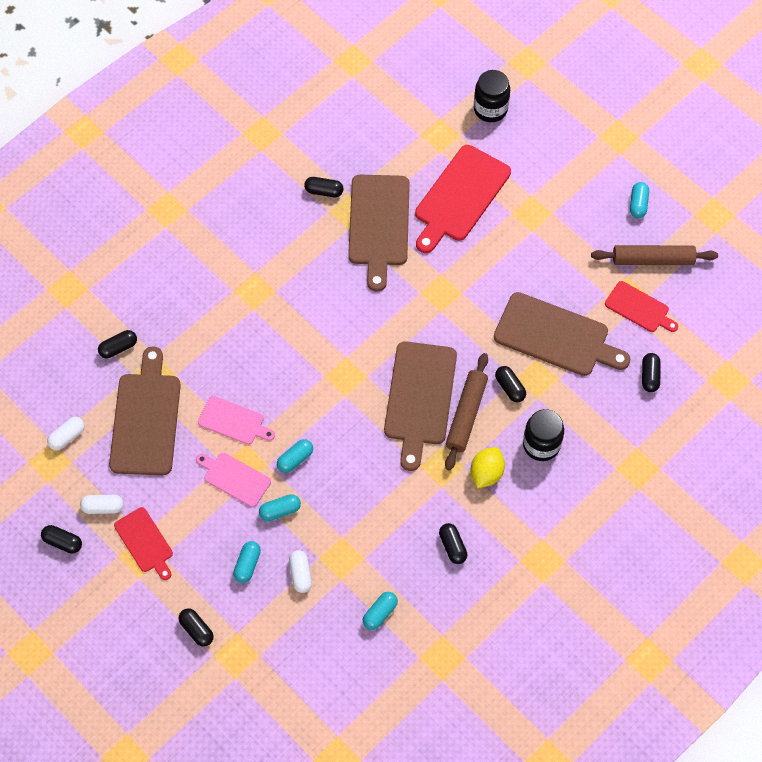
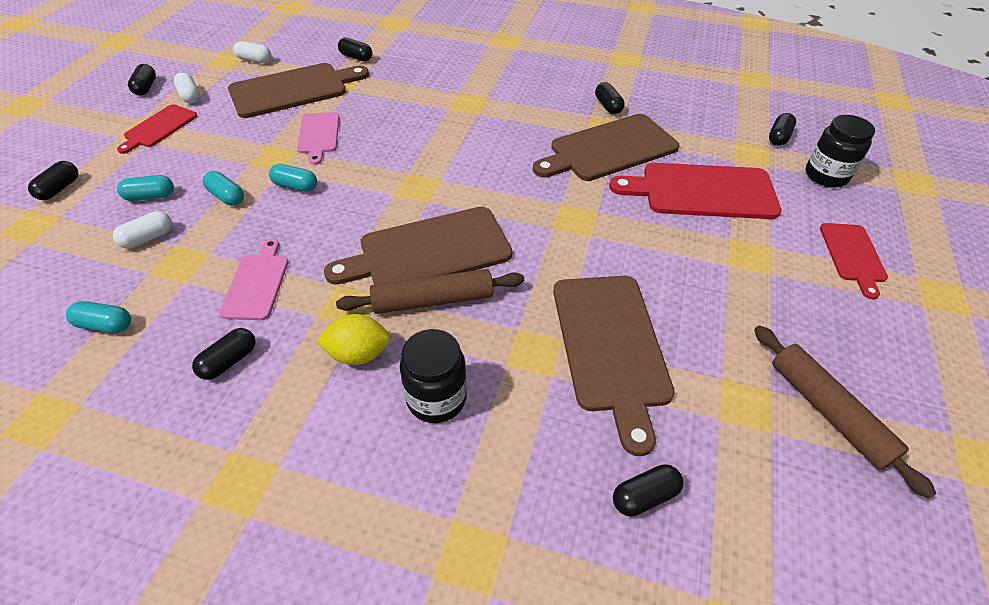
camera: 60 degrees right, 15 degrees down
pink cutting board [196,453,271,507] -> pink cutting board moved to [219,239,289,320]
black capsule [495,366,526,403] -> black capsule moved to [769,113,796,146]
red cutting board [605,281,678,332] -> red cutting board moved to [820,223,888,299]
turquoise capsule [630,182,649,218] -> none

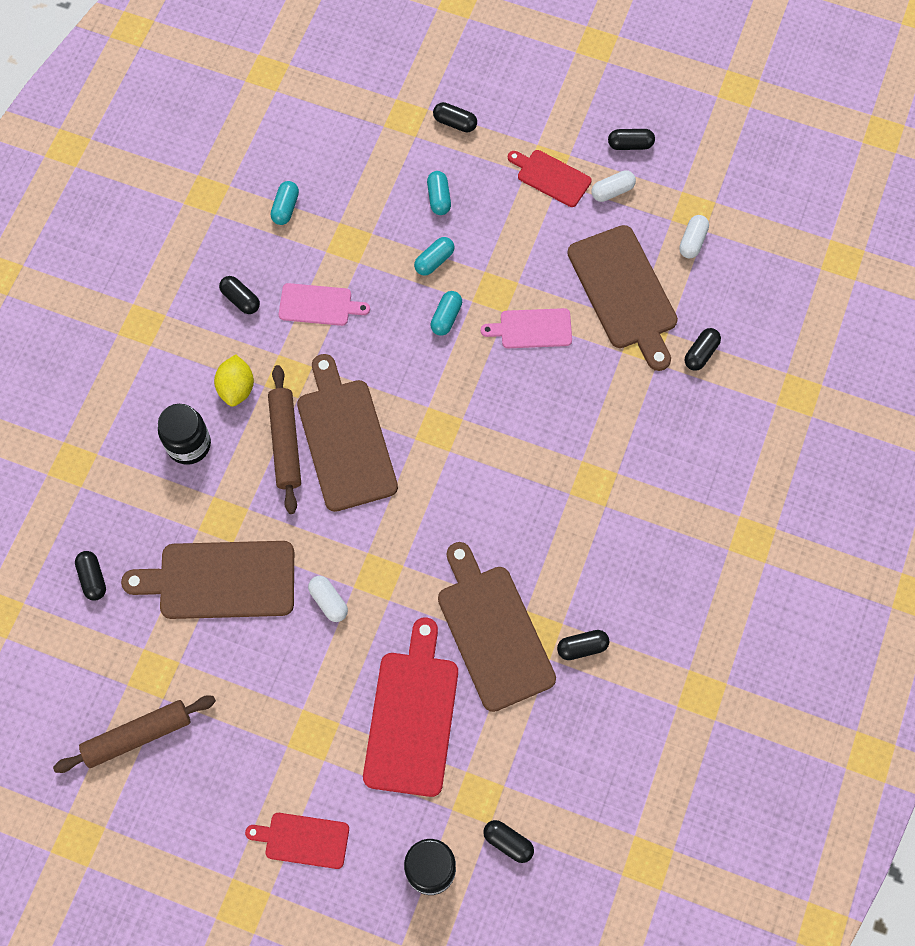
camera: 95 degrees right, 20 degrees up
white capsule [113,211,172,249] -> white capsule moved to [308,576,348,622]

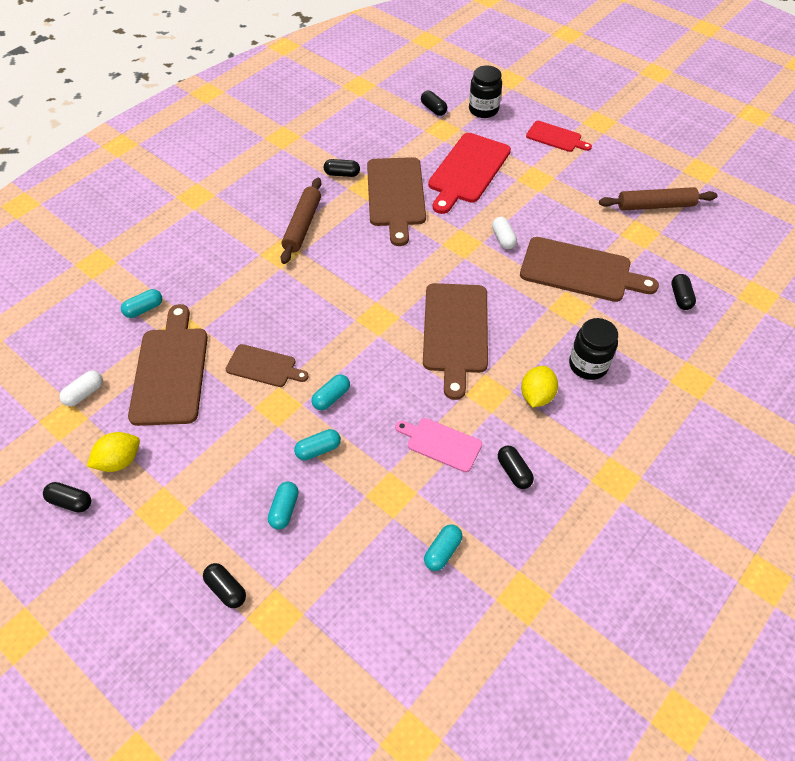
camera: 160 degrees left, 15 degrees down
brown rolling pin [268,365,301,514] -> brown rolling pin moved to [281,178,322,264]
pink cutting board [481,308,572,348] -> brown cutting board [226,344,309,387]
red cutting board [508,150,591,207] -> none
white capsule [592,170,636,202] -> yellow lemon [87,432,140,472]
black capsule [685,328,721,371] -> turquoise capsule [121,289,162,318]

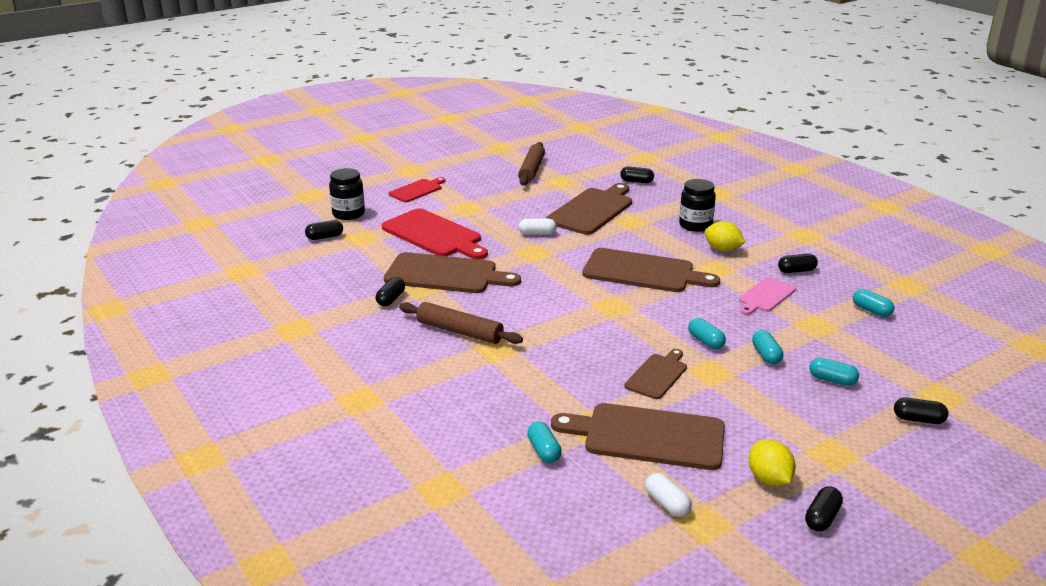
camera: 75 degrees left, 25 degrees down
black capsule [203,563,246,608] -> black capsule turned 45 degrees clockwise [894,397,949,424]

